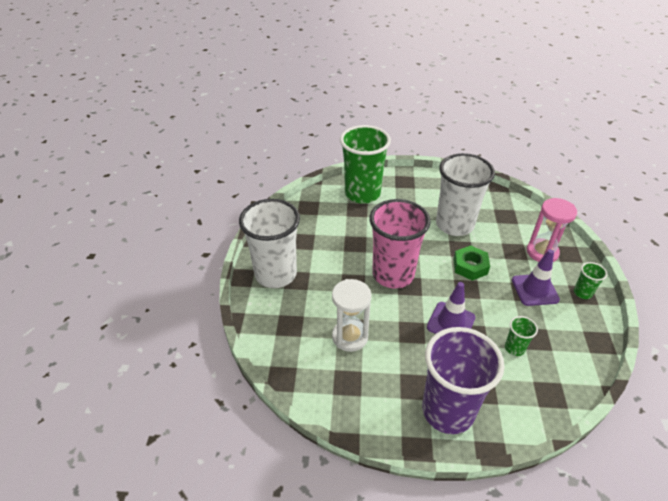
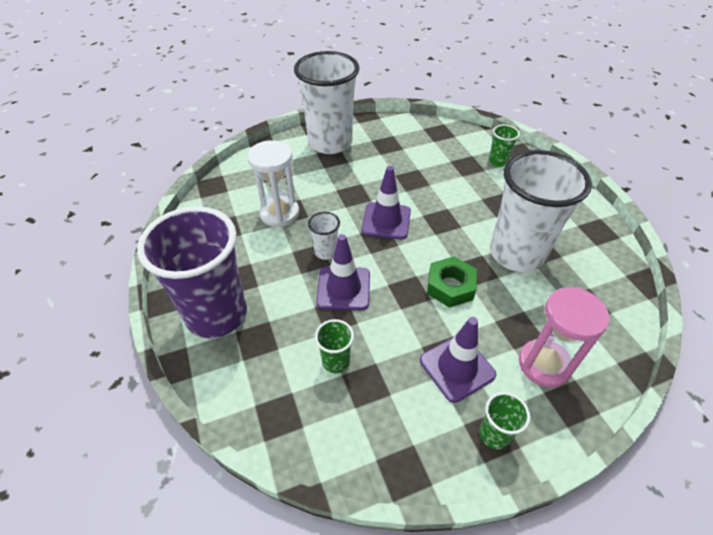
camera: 65 degrees right, 5 degrees up
green cup [340,125,391,204] -> green cup [489,125,520,167], size x0.42
pink cup [369,199,431,289] -> purple traffic cone [362,166,411,239]
none -> white cup [308,212,340,260]

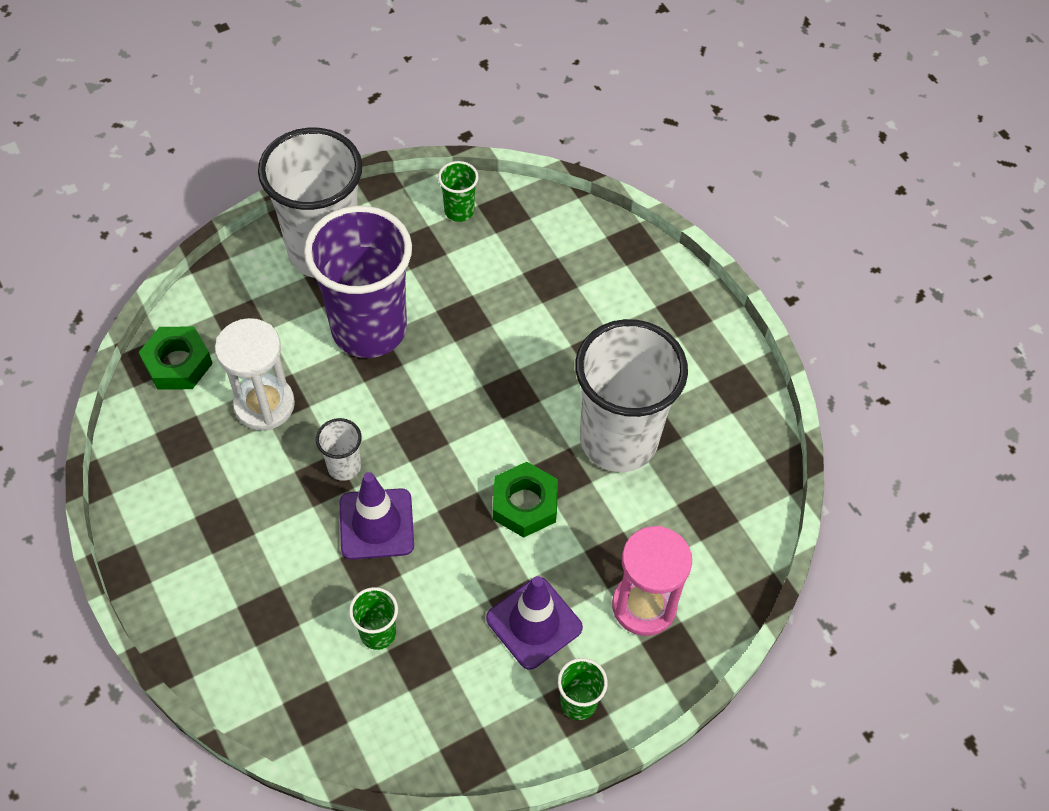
camera: 10 degrees left, 10 degrees up
purple cup [137,206,247,338] -> purple cup moved to [304,206,412,358]
purple traffic cone [362,166,411,239] -> none
green cup [489,125,520,167] -> green cup moved to [438,161,479,222]
none -> green nut [139,327,213,390]

